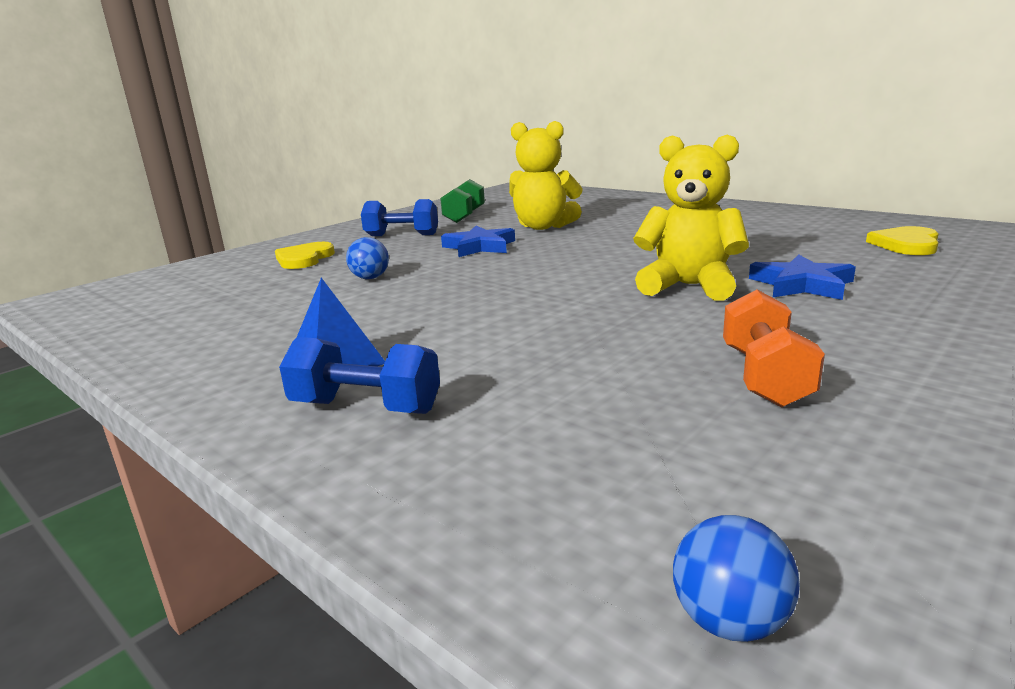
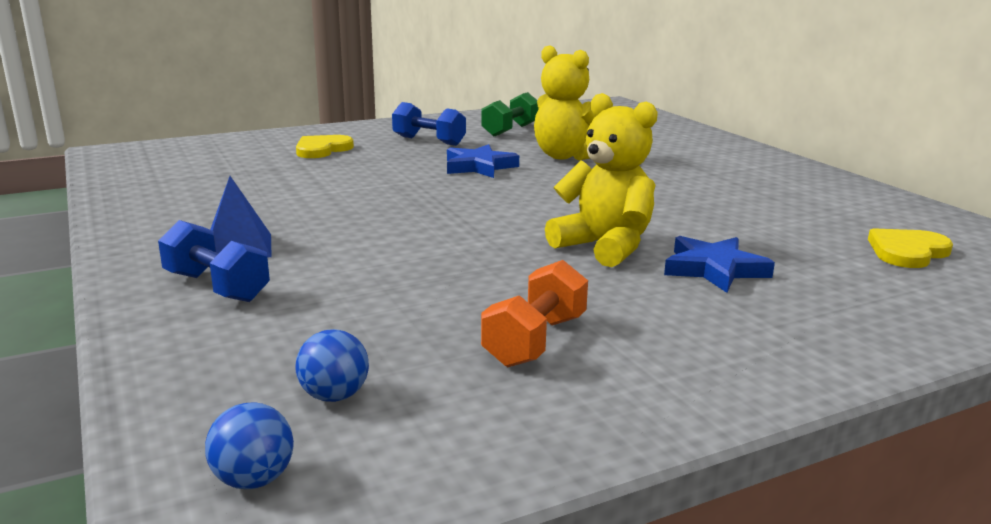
camera: 20 degrees right, 0 degrees up
blue ball [346,237,389,279] -> blue ball moved to [295,329,369,402]

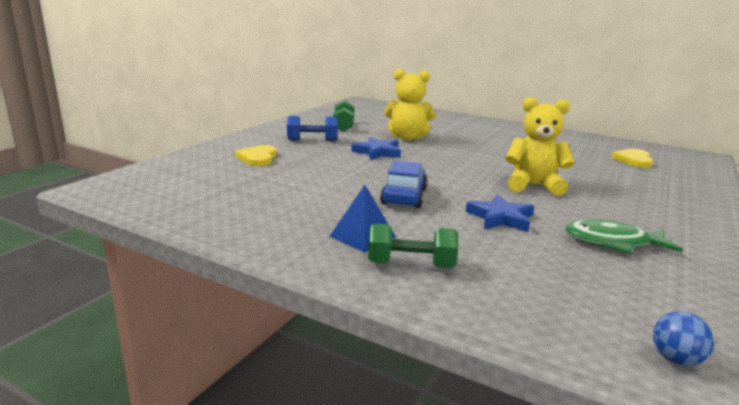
camera: 35 degrees left, 0 degrees up
blue dumbbell [158,220,270,302] -> green dumbbell [368,224,458,268]
blue ball [295,329,369,402] -> none
orange dumbbell [481,260,588,367] -> green fish [565,219,683,254]
blue star [664,236,775,293] -> blue star moved to [466,195,534,232]
none -> blue car [380,161,428,208]

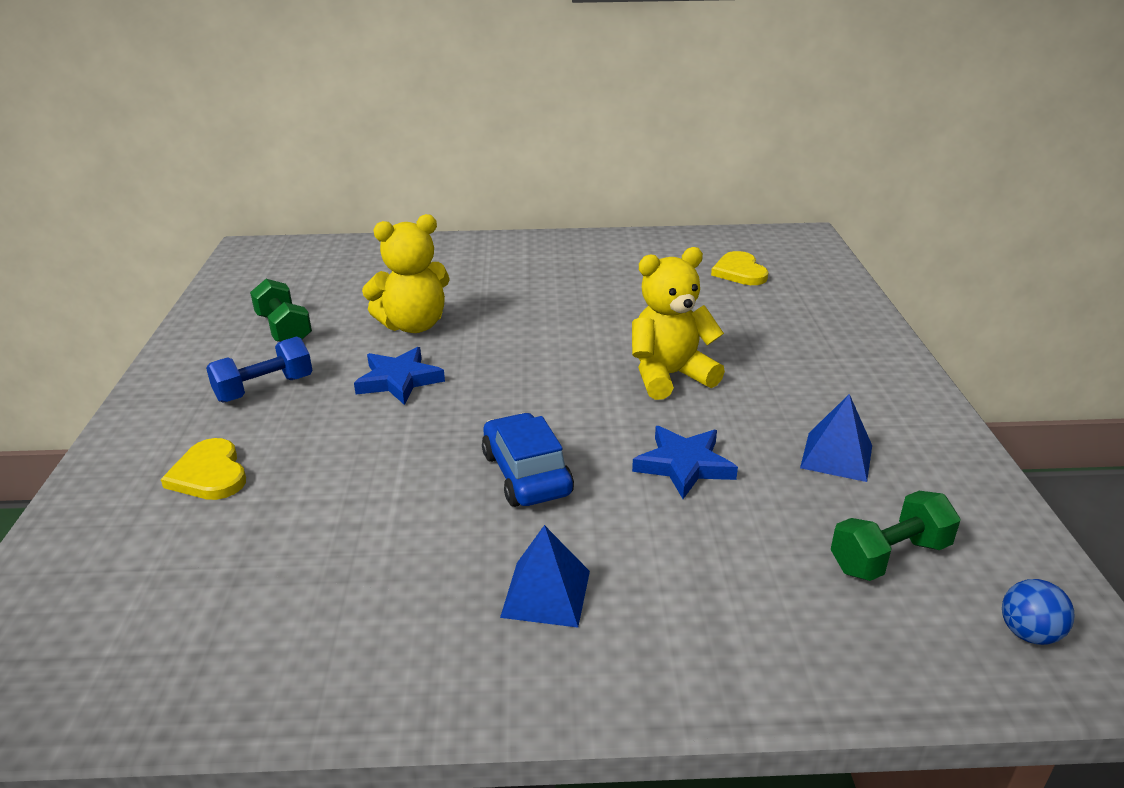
camera: 30 degrees left, 10 degrees up
green dumbbell [368,224,458,268] -> green dumbbell moved to [830,491,960,581]
green fish [565,219,683,254] -> blue pyramid [800,394,872,482]

